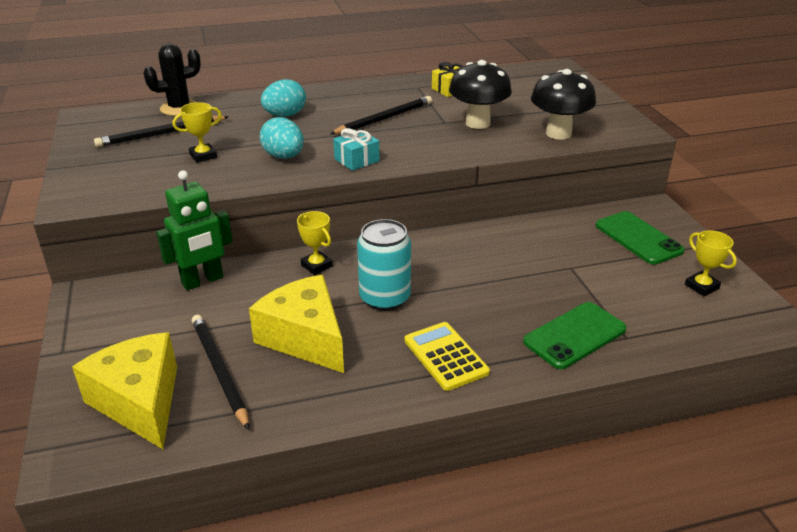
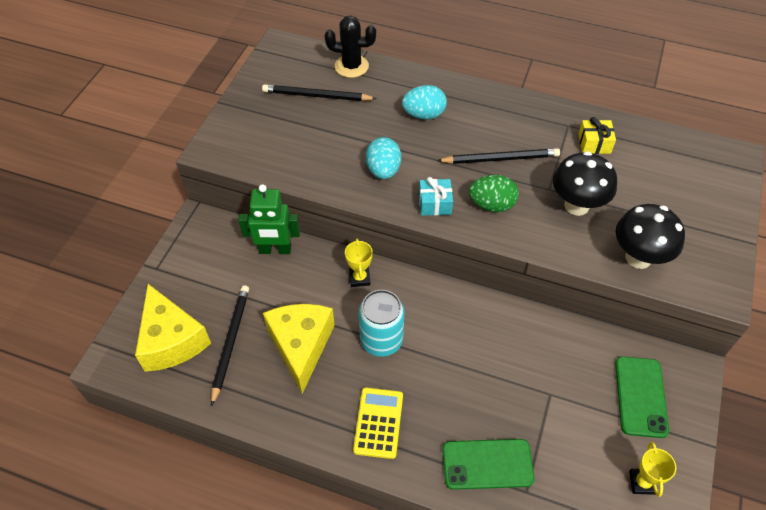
camera: 35 degrees right, 20 degrees up
yellow cheese [72,332,177,449] -> yellow cheese turned 150 degrees clockwise [135,284,211,372]
yellow trophy [173,102,222,163] -> none
none -> green egg [469,175,519,212]

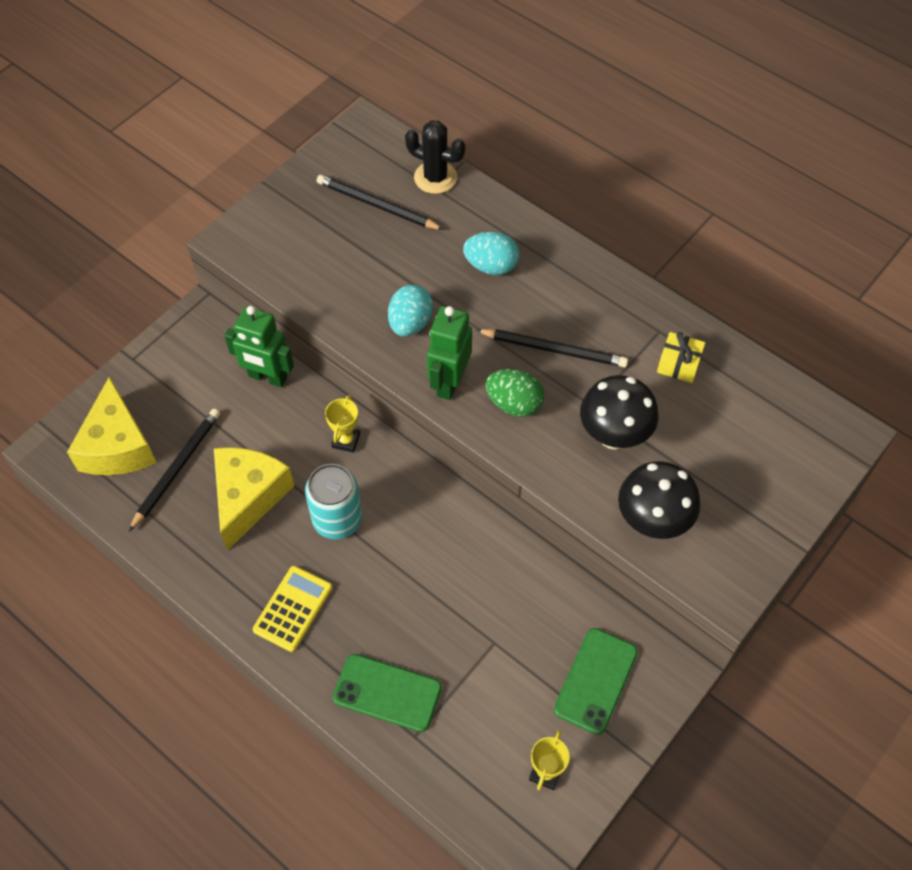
camera: 20 degrees right, 5 degrees up
turquoise gift [419,177,453,216] -> green robot [427,306,472,400]

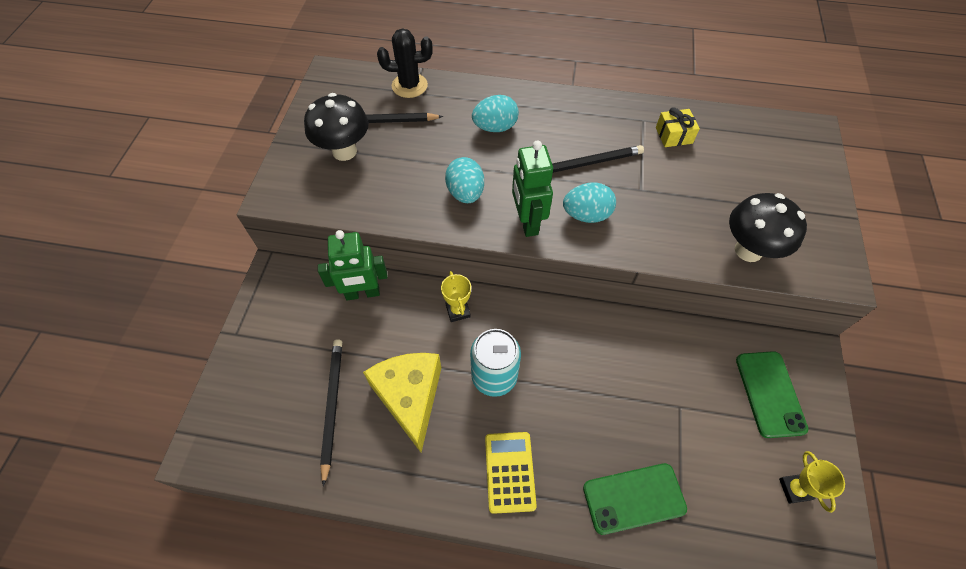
camera: 30 degrees left, 0 degrees up
yellow cheese [67,377,157,475] -> none
green egg [485,369,544,417] -> turquoise egg [563,183,616,223]
black mushroom [580,375,659,450] -> black mushroom moved to [304,93,369,161]

